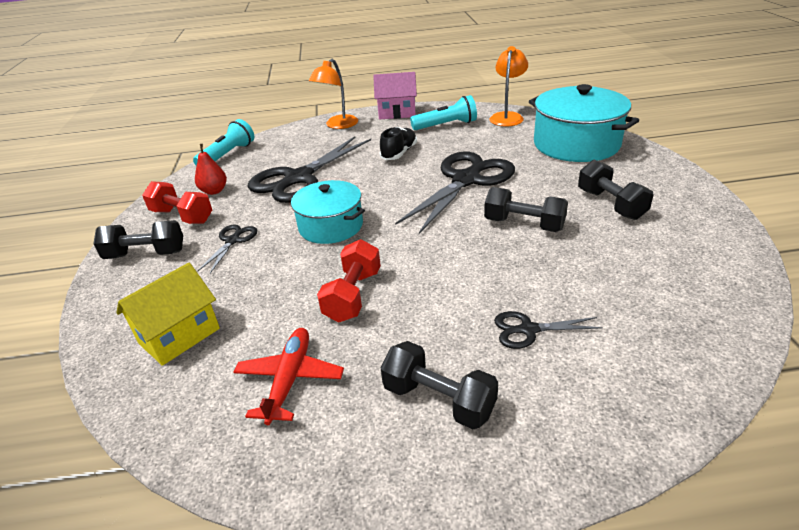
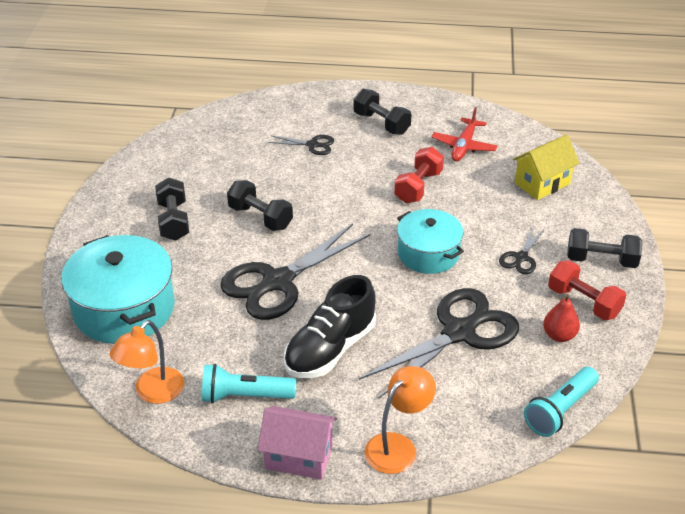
camera: 170 degrees left, 5 degrees up
black shoe [380,127,417,160] -> black shoe [284,275,376,378], size x1.64

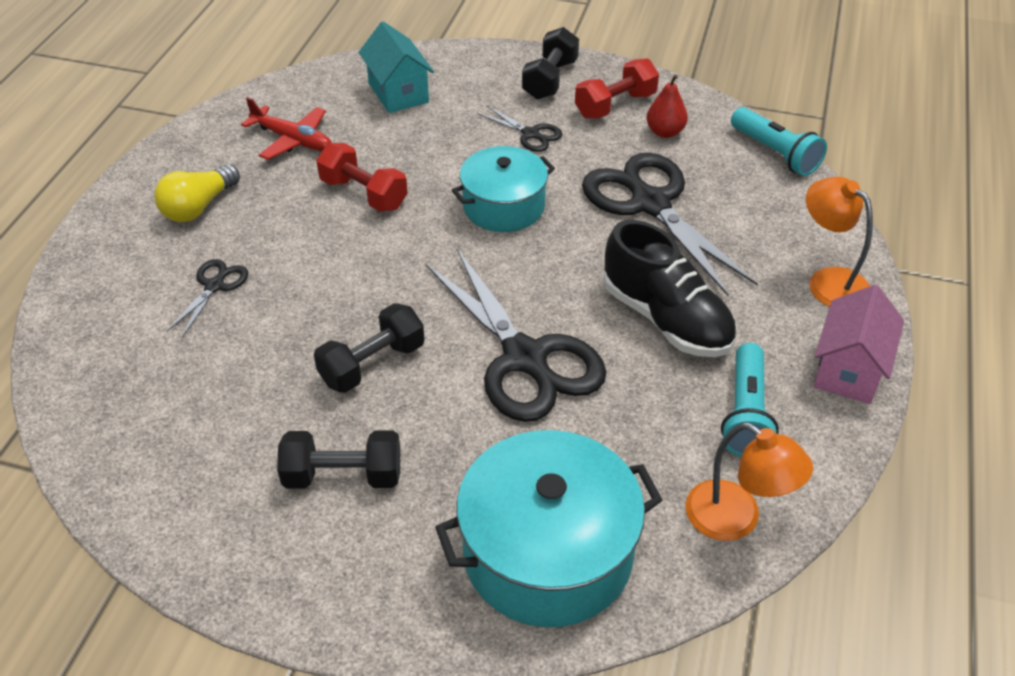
camera: 80 degrees left, 5 degrees up
black dumbbell [353,89,412,135] -> yellow light bulb [155,164,240,222]
yellow house [513,135,580,200] -> turquoise house [359,21,434,113]

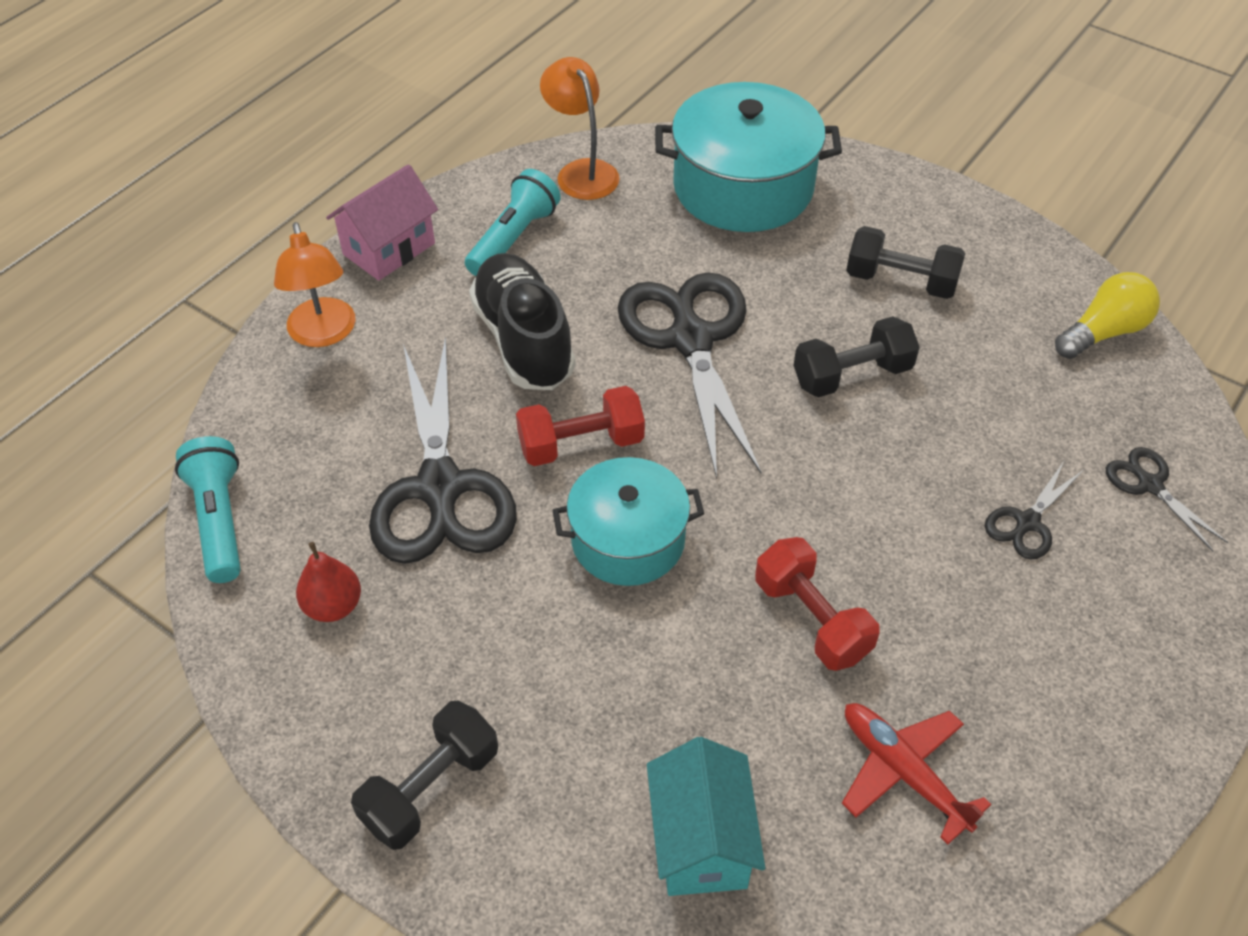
camera: 160 degrees left, 5 degrees up
yellow light bulb [155,164,240,222] -> yellow light bulb moved to [1055,272,1160,359]
black scissors [478,106,562,152] -> black scissors moved to [1106,447,1228,551]
red dumbbell [575,58,659,119] -> red dumbbell moved to [516,386,645,466]

